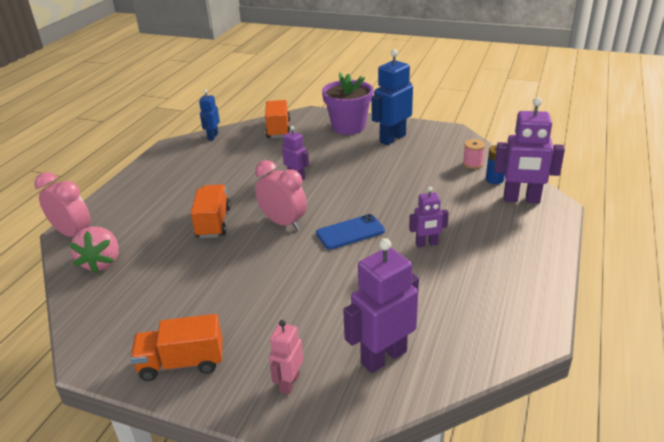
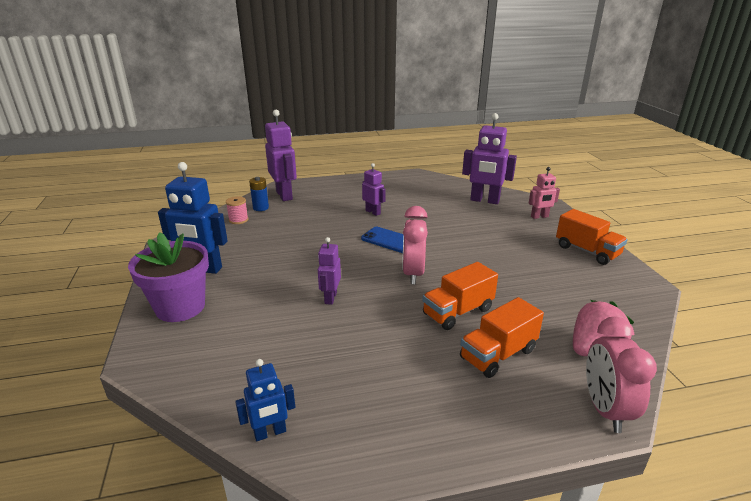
camera: 125 degrees left, 5 degrees down
orange truck [265,100,290,138] -> orange truck moved to [460,297,544,378]

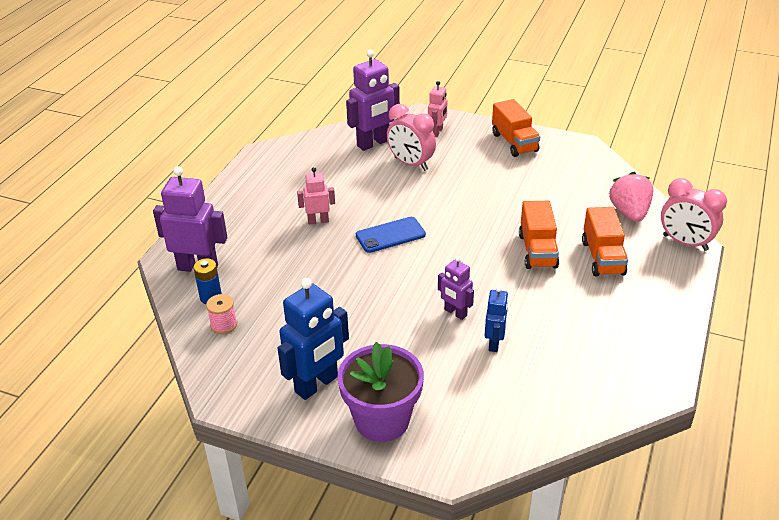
camera: 55 degrees left, 10 degrees up
blue robot [235,359,295,441] -> blue robot moved to [484,286,509,352]
purple robot [362,163,386,216] -> pink robot [297,167,335,224]
pink clock [402,206,428,284] -> pink clock moved to [387,104,436,171]
orange truck [556,209,628,265] -> orange truck turned 75 degrees clockwise [492,99,540,157]

